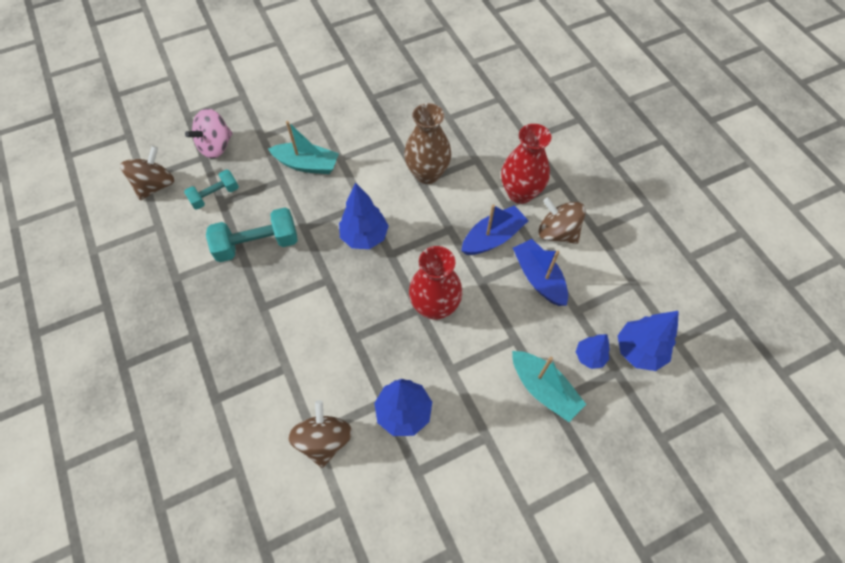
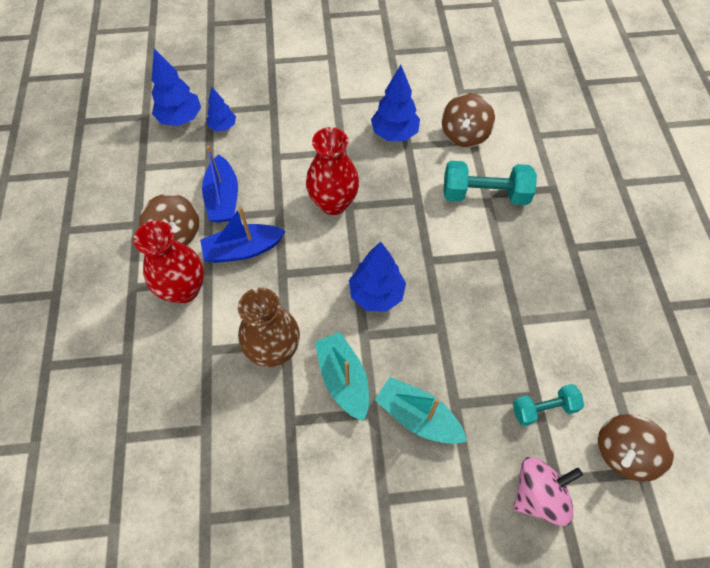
camera: 160 degrees left, 0 degrees up
turquoise dumbbell [206,207,298,262] -> turquoise dumbbell moved to [443,161,537,205]
turquoise boat [512,351,586,422] -> turquoise boat moved to [315,332,369,421]

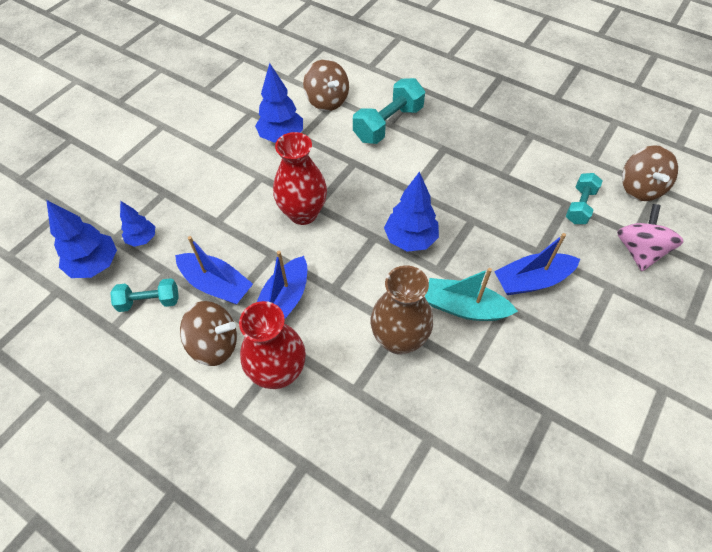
camera: 50 degrees left, 5 degrees down
turquoise boat [375,377,467,444] -> blue boat [494,233,580,295]
none -> turquoise dumbbell [110,278,179,312]

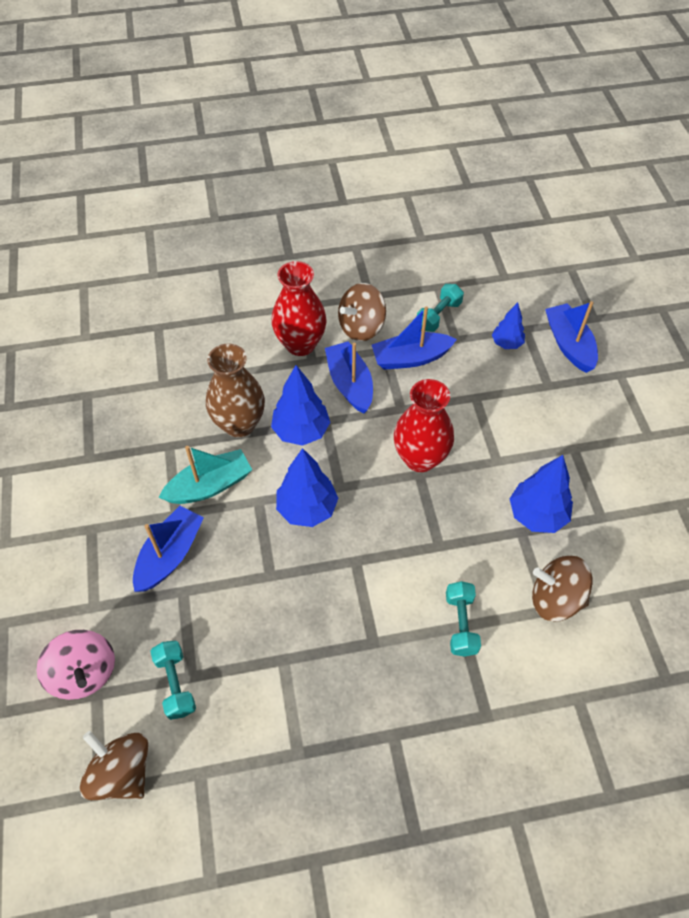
camera: 135 degrees right, 0 degrees up
blue tree [46,200,117,278] -> blue tree moved to [271,365,330,446]
turquoise dumbbell [353,78,425,144] -> turquoise dumbbell [446,581,481,657], size x0.62
none -> blue boat [545,301,598,373]

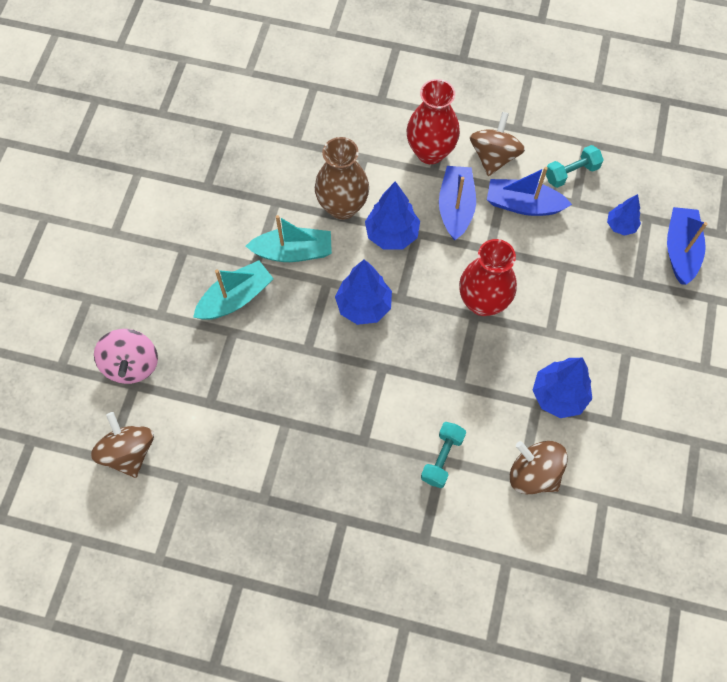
camera: 25 degrees right, 10 degrees up
blue boat [133,506,204,592] -> turquoise boat [193,260,274,320]
turquoise dumbbell [150,640,196,720] -> none
brown spinning top [338,283,386,341] -> brown spinning top turned 120 degrees clockwise [470,112,525,176]

